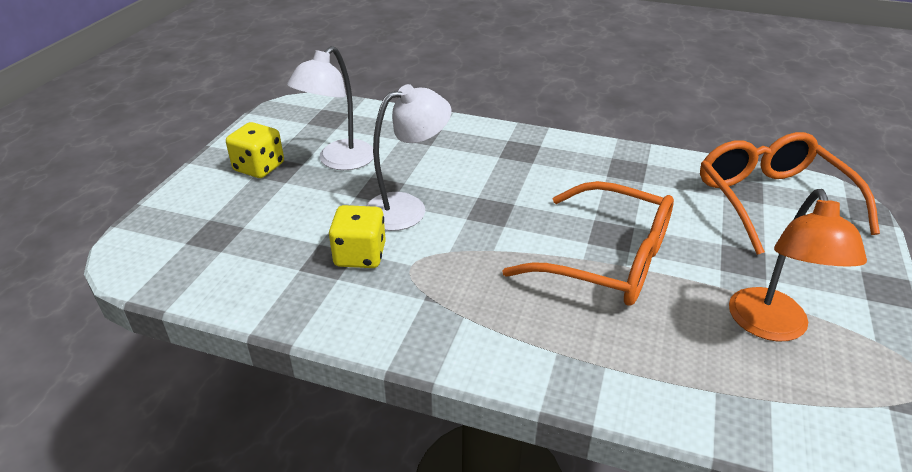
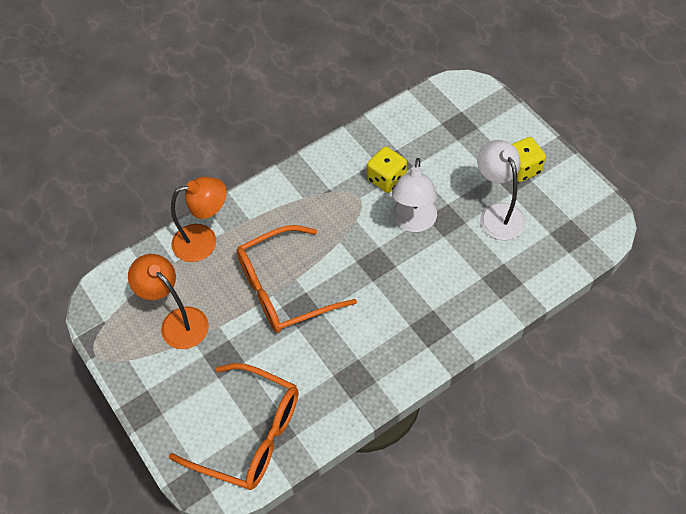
camera: 130 degrees right, 20 degrees up
none -> orange lamp [171,177,227,262]

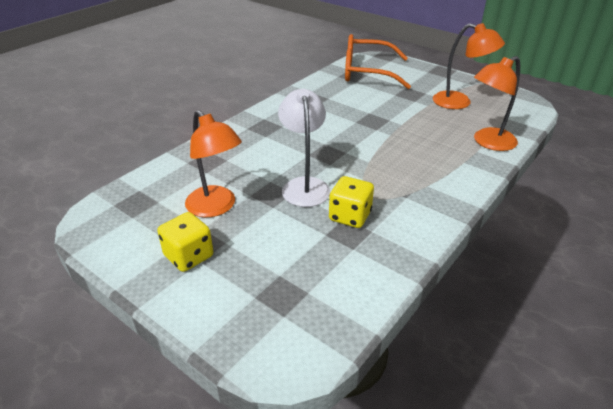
camera: 160 degrees right, 20 degrees down
orange glasses [236,225,357,333] -> none
white lamp [477,140,526,240] -> orange lamp [185,110,242,217]

